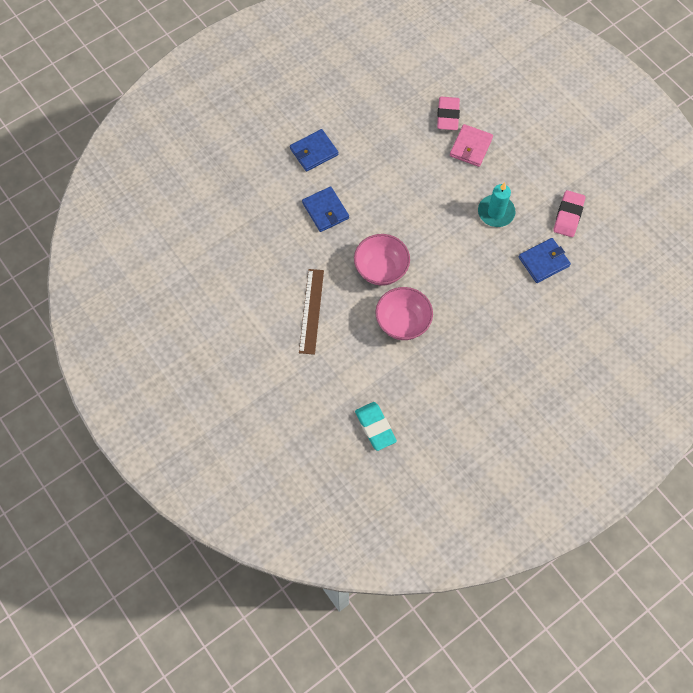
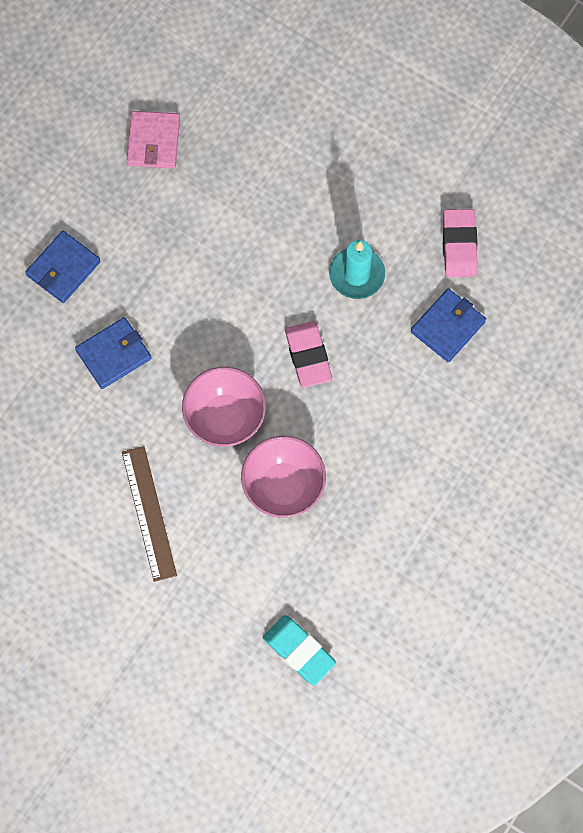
camera: 20 degrees left, 5 degrees up
blue wallet [302,186,349,232] -> blue wallet turned 75 degrees counterclockwise [75,317,151,389]
pink eraser [437,97,460,130] -> pink eraser moved to [285,321,332,388]
pink wallet [450,124,493,167] -> pink wallet moved to [126,111,180,168]

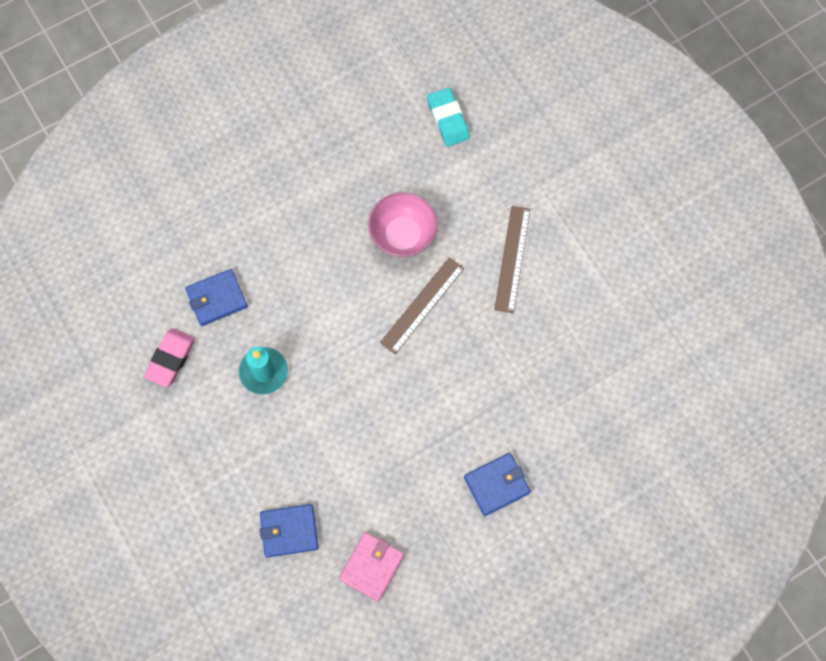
camera: 155 degrees left, 0 degrees up
blue wallet [75,317,151,389] -> blue wallet moved to [260,504,319,558]
pink bowl [182,367,266,447] -> brown ruler [380,257,465,354]
pink eraser [285,321,332,388] -> none

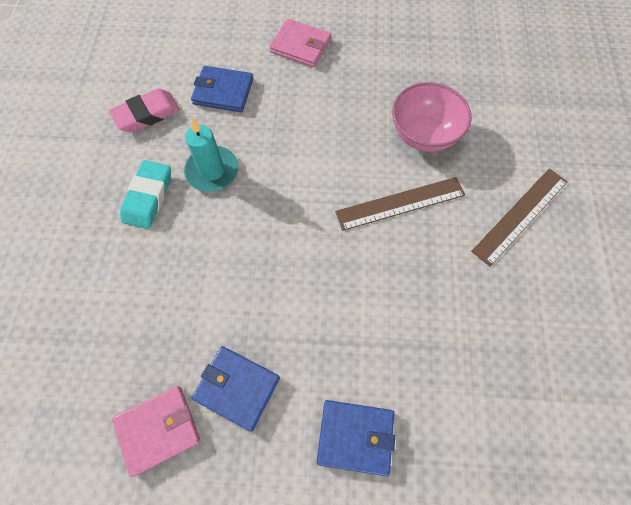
camera: 35 degrees right, 5 degrees down
blue wallet [260,504,319,558] -> blue wallet moved to [192,346,280,432]
turquoise eraser [427,88,470,147] -> turquoise eraser moved to [120,160,171,229]
none -> pink wallet [269,19,331,67]

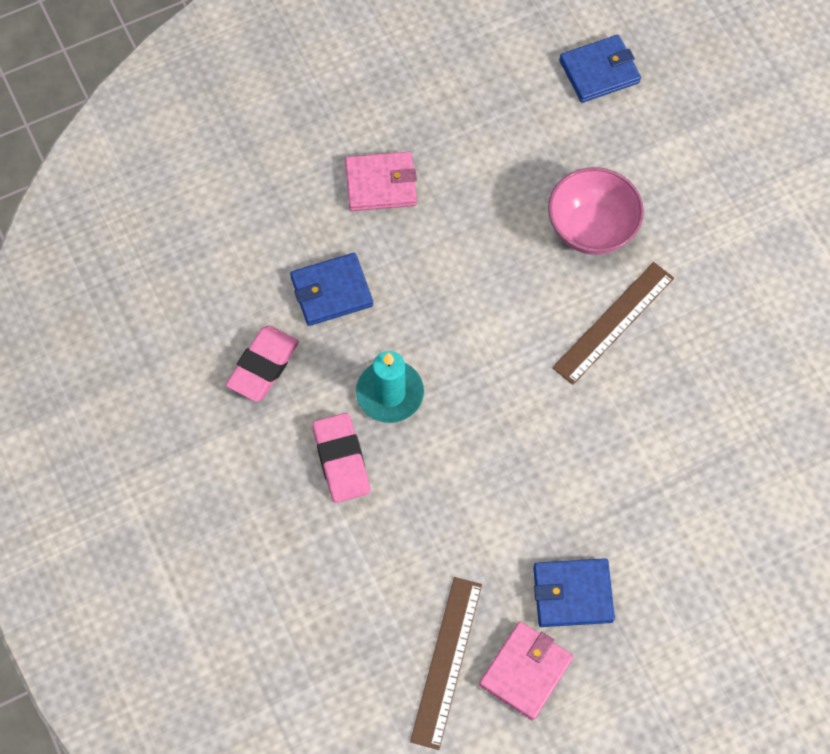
camera: 30 degrees left, 0 degrees up
turquoise eraser [120,160,171,229] -> pink eraser [312,413,370,503]
blue wallet [316,400,395,476] -> blue wallet moved to [559,35,641,103]
brown ruler [471,169,568,267] -> brown ruler moved to [410,577,482,750]

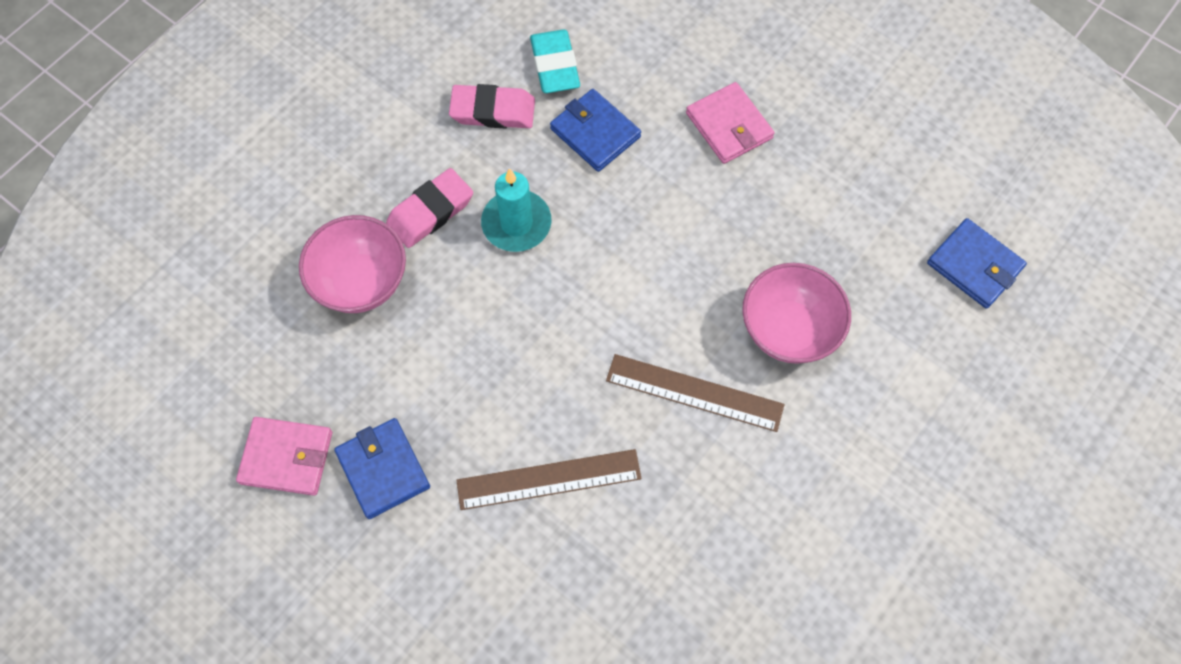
camera: 65 degrees right, 0 degrees up
brown ruler [410,577,482,750] -> brown ruler moved to [456,449,642,510]
none -> pink bowl [299,215,406,313]
none -> turquoise eraser [530,29,580,93]

